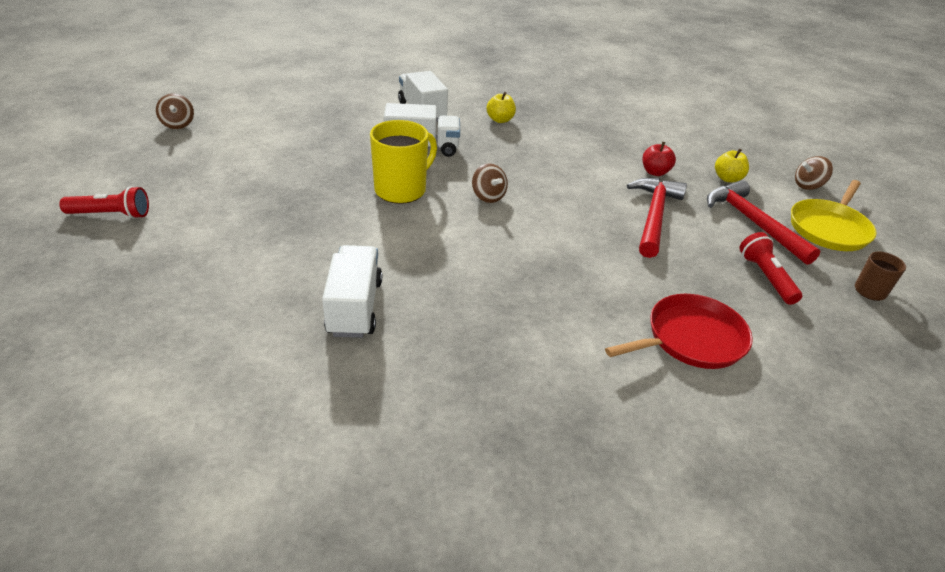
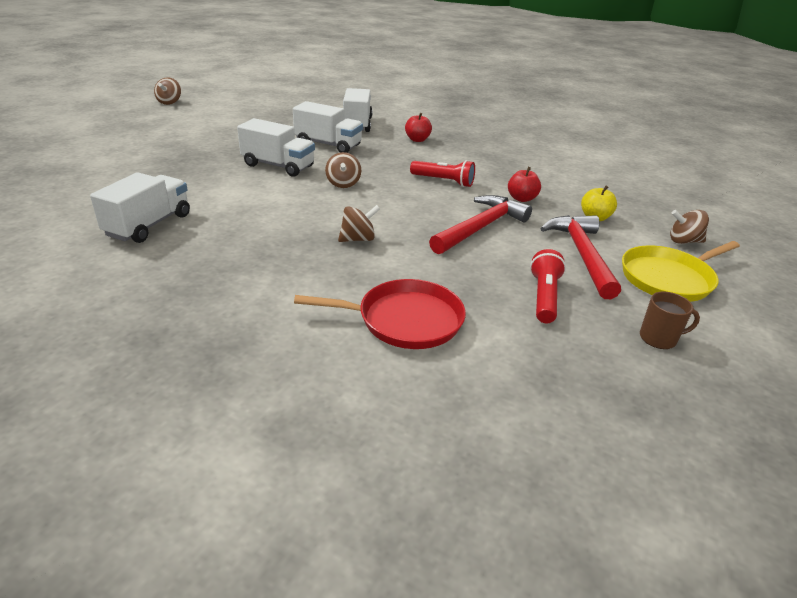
camera: 25 degrees right, 5 degrees down
red flashlight [59,186,149,219] -> red flashlight moved to [410,160,475,187]
yellow mug [370,120,437,204] -> white truck [237,118,315,177]
yellow apple [486,92,516,123] -> red apple [405,113,432,142]
none -> brown spinning top [338,205,380,242]

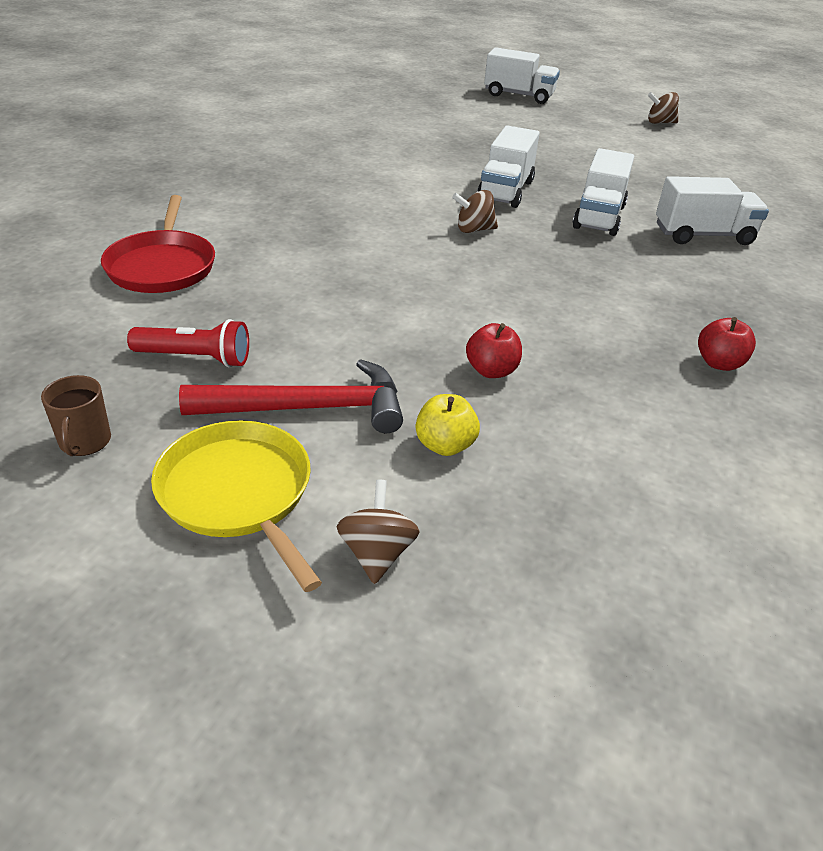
camera: 85 degrees right, 5 degrees up
white truck [90,172,190,243] -> white truck moved to [484,47,560,104]
brown spinning top [338,205,380,242] -> none
red apple [405,113,432,142] -> red apple moved to [698,317,756,371]
red flashlight [410,160,475,187] -> none
red hammer [429,195,532,254] -> none

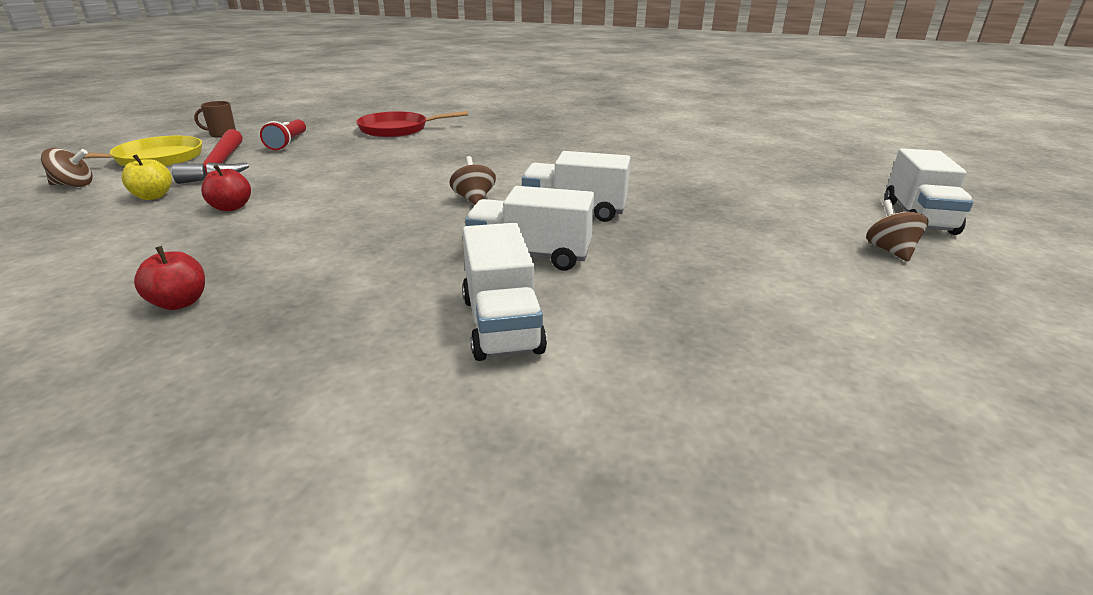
camera: 85 degrees right, 10 degrees down
brown spinning top [648,92,679,124] -> brown spinning top moved to [866,199,928,262]

